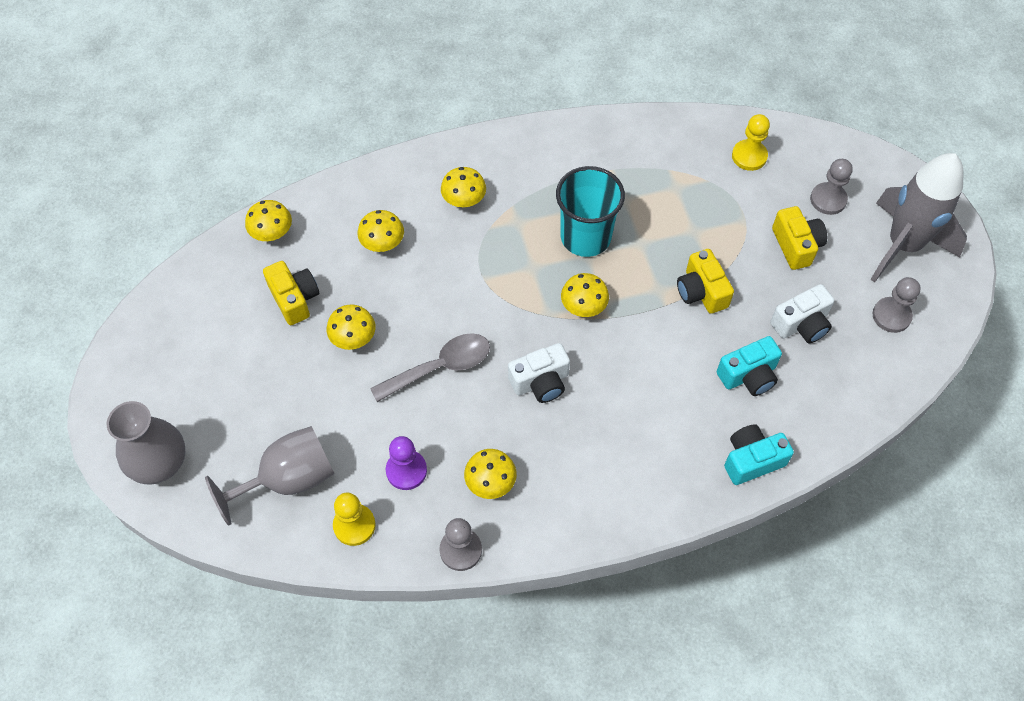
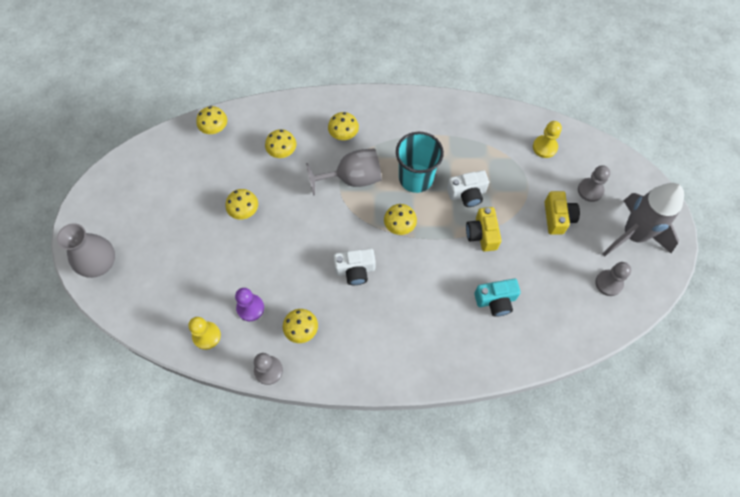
camera: 15 degrees right, 5 degrees up
grey goblet [205,426,335,526] -> grey goblet moved to [306,148,382,195]
yellow camera [263,261,319,325] -> none
grey spoon [370,333,490,402] -> none
turquoise camera [724,424,794,485] -> none
white camera [770,284,834,343] -> white camera moved to [447,170,489,207]

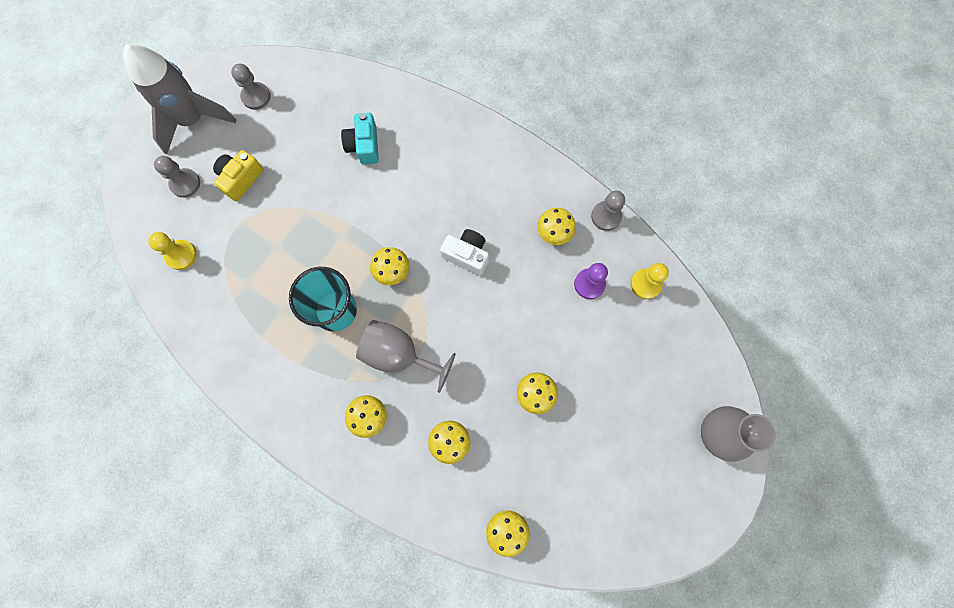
camera: 145 degrees left, 10 degrees up
white camera [447,170,489,207] -> none
yellow camera [466,207,501,252] -> none
turquoise camera [474,279,521,317] -> turquoise camera turned 120 degrees counterclockwise [341,113,379,165]

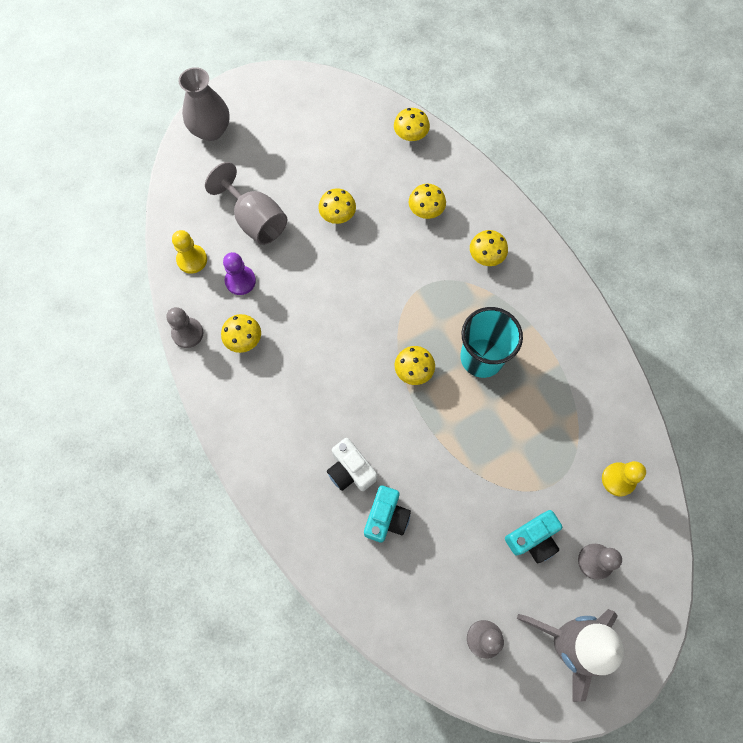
camera: 155 degrees left, 5 degrees down
yellow camera [213,150,263,201] -> turquoise camera [505,510,562,563]
grey goblet [356,320,456,393] -> grey goblet moved to [205,162,287,245]
white camera [440,229,489,276] -> white camera moved to [327,438,377,491]

